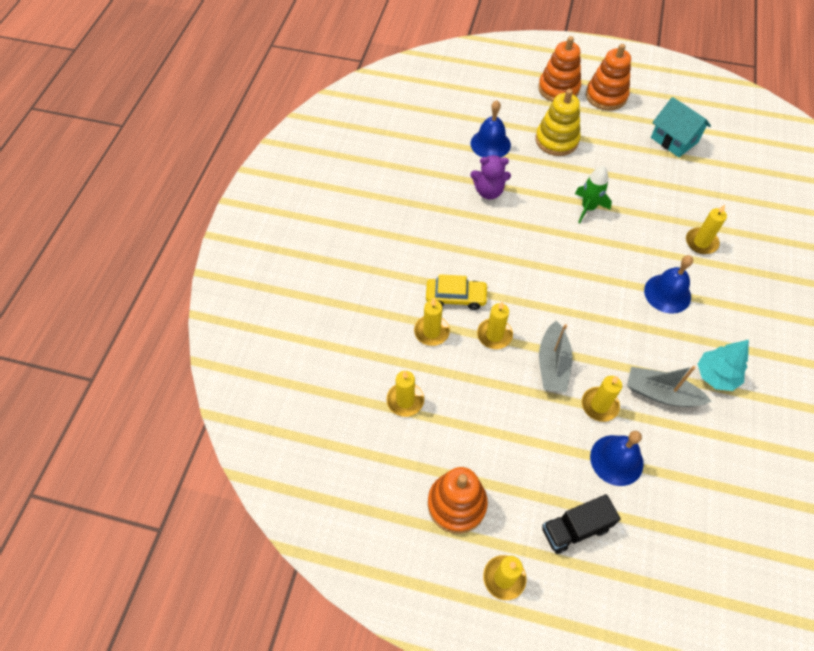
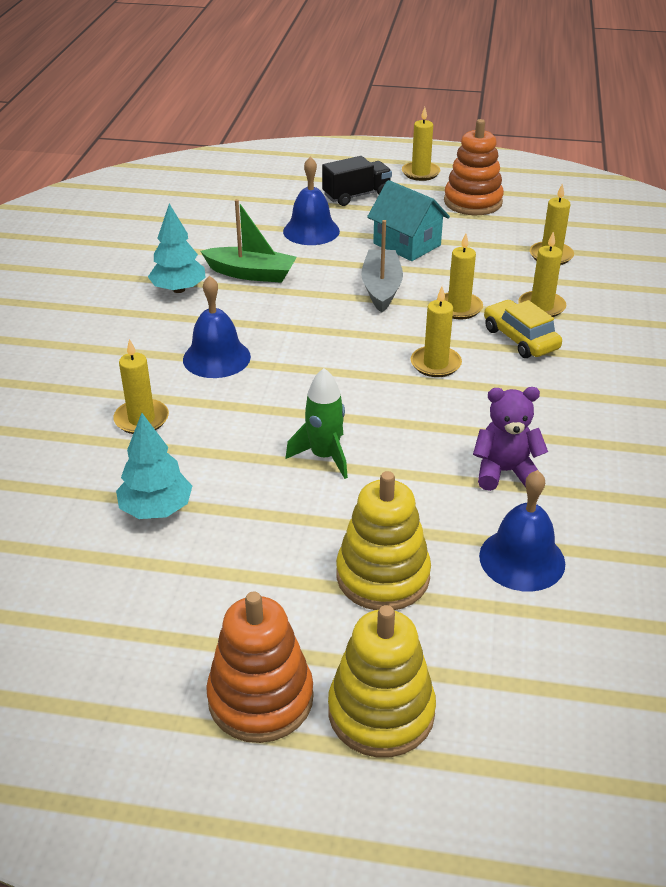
camera: 175 degrees right, 20 degrees down
yellow car [426,274,488,310] -> yellow car turned 60 degrees clockwise [484,300,562,358]
orange stacking toy [538,36,581,102] -> yellow stacking toy [328,605,436,757]
yellow candle [582,376,622,422] -> yellow candle moved to [411,287,462,377]
grey boat [627,366,712,407] -> green boat [201,199,297,283]
turquoise house [651,97,711,157] -> turquoise house moved to [367,180,450,261]
none -> turquoise tree [116,413,192,519]

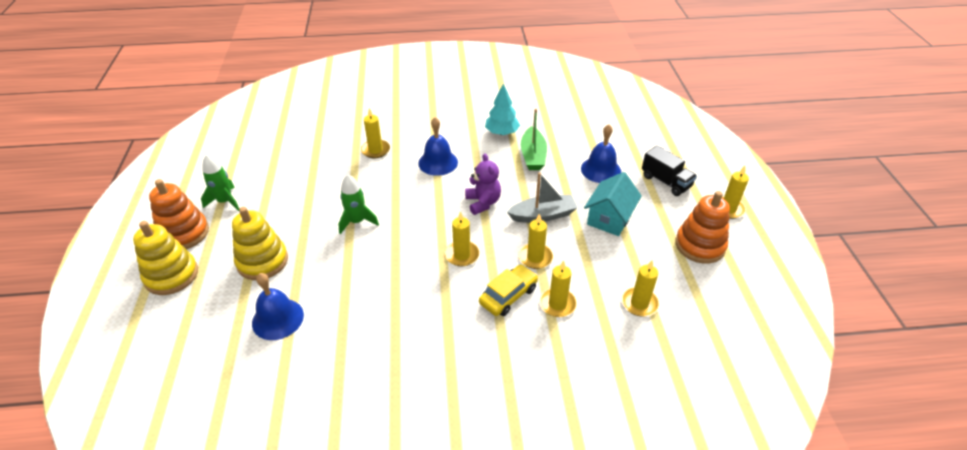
camera: 75 degrees right, 5 degrees up
turquoise tree [116,413,192,519] -> none
purple teddy bear [473,387,548,491] -> purple teddy bear moved to [465,153,501,215]
none -> green rocket [201,154,239,211]

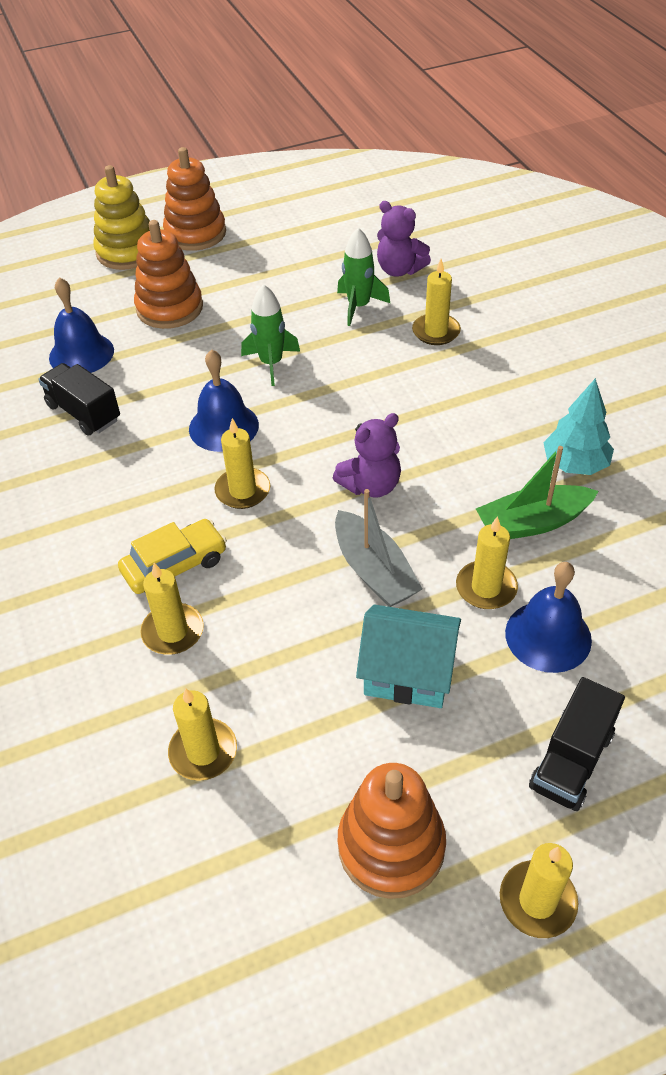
camera: 75 degrees right, 5 degrees up
green rocket [201,154,239,211] -> green rocket moved to [337,228,390,326]
yellow stacking toy [232,207,288,280] -> orange stacking toy [134,220,203,329]
blue bell [418,117,458,176] -> blue bell moved to [189,349,259,452]
yellow car [479,265,538,316] -> yellow car turned 60 degrees counterclockwise [118,519,227,594]
yellow candle [518,214,553,269] -> yellow candle moved to [456,516,518,609]
none -> black truck [38,363,120,436]
none -> purple teddy bear [377,201,431,277]

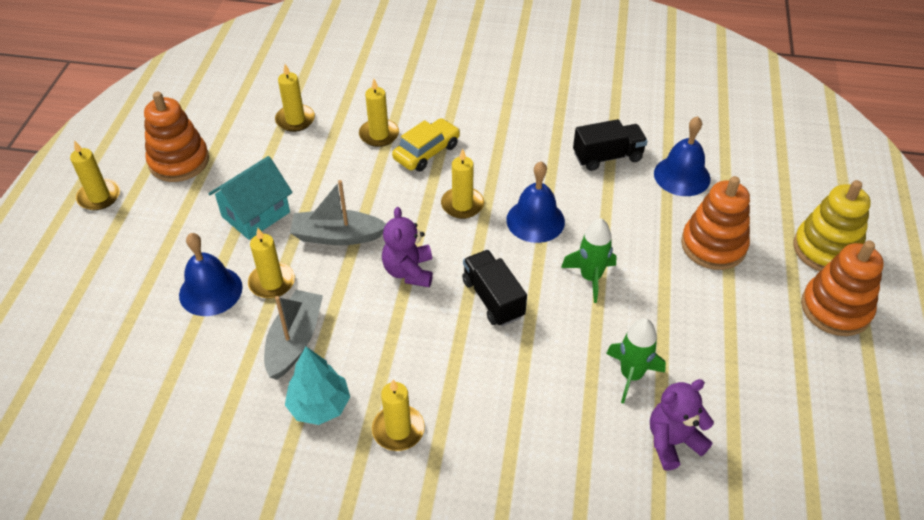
camera: 120 degrees right, 0 degrees up
yellow car [118,519,227,594] -> yellow car turned 135 degrees counterclockwise [392,118,460,172]
yellow candle [412,259,461,345] -> yellow candle moved to [372,380,425,451]
green boat [476,446,599,539] -> grey boat [264,290,323,380]
black truck [529,677,625,811] -> black truck moved to [462,250,527,326]

